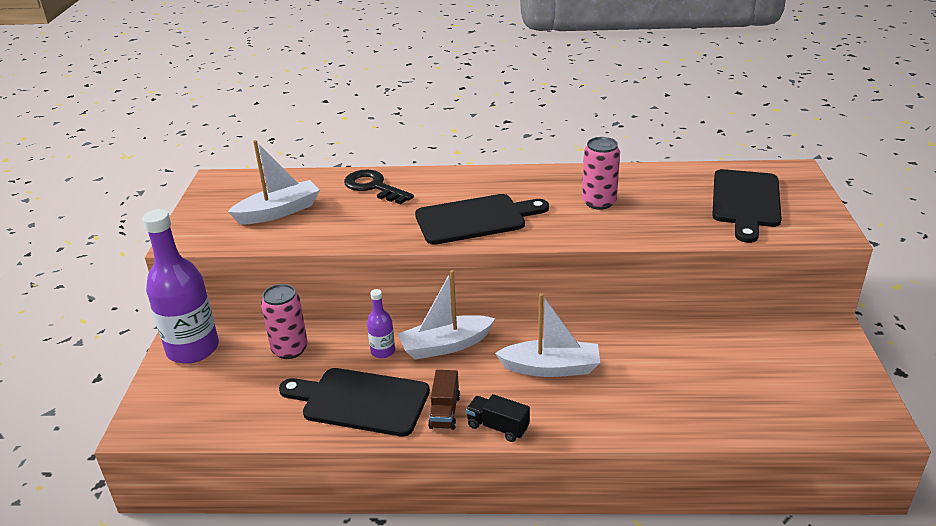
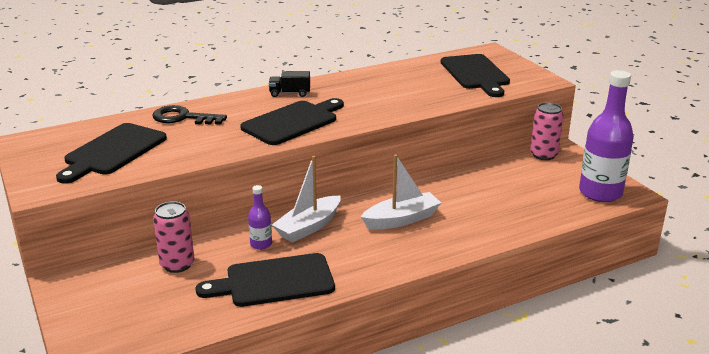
camera: 30 degrees left, 5 degrees down
purple bottle [142,209,219,364] -> purple bottle moved to [579,70,634,202]
white boat [228,140,320,224] -> black cutting board [56,123,167,184]
brown truck [428,370,460,430] -> none
black truck [466,394,530,442] -> black truck moved to [269,71,310,97]
pink can [582,137,620,210] -> pink can moved to [530,103,564,160]

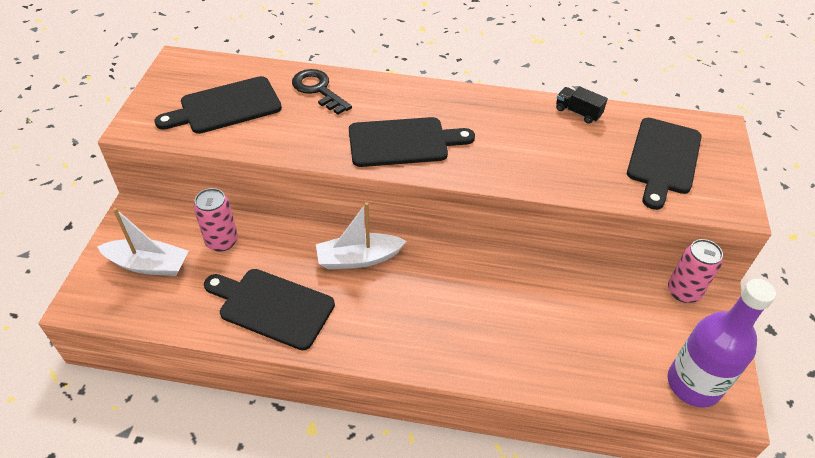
camera: 35 degrees right, 20 degrees up
purple bottle [248,185,272,250] -> none
black truck [269,71,310,97] -> black truck moved to [556,86,608,124]
white boat [361,154,441,229] -> white boat moved to [97,208,188,276]

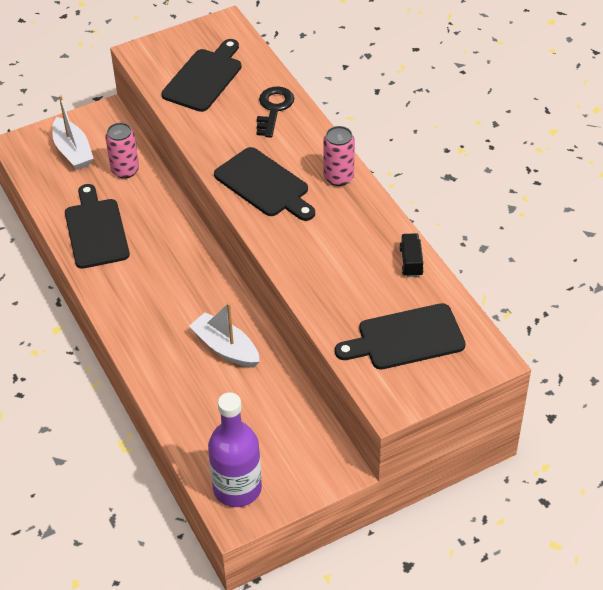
camera: 55 degrees right, 0 degrees up
black cutting board [155,76,282,134] -> black cutting board turned 90 degrees clockwise [161,39,242,112]
white boat [316,202,406,269] -> white boat moved to [189,303,260,368]
pink can [668,239,723,303] -> pink can moved to [323,126,355,186]

